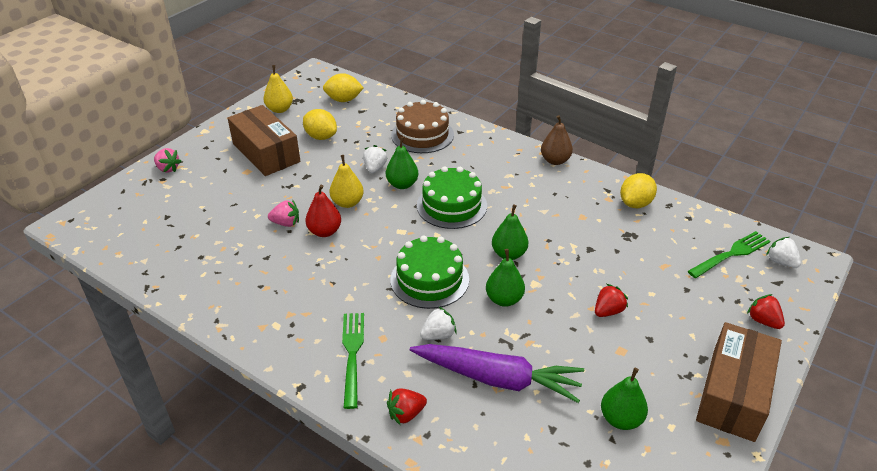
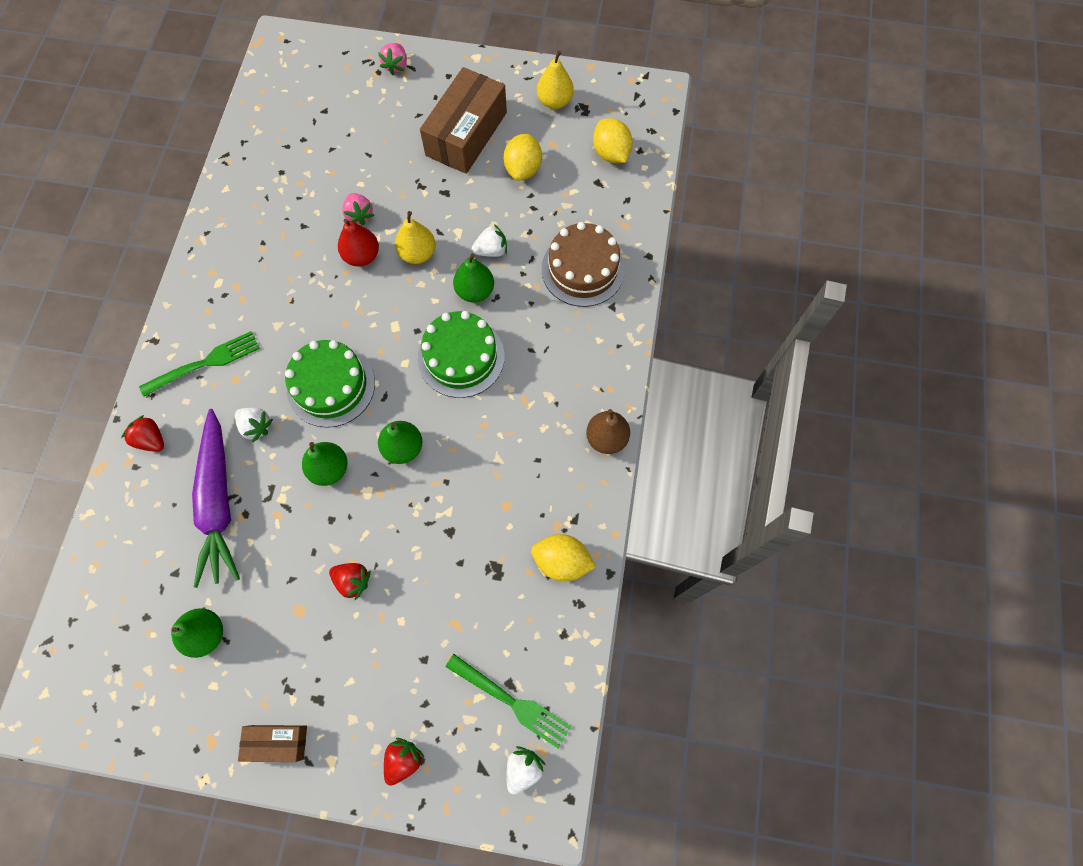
camera: 65 degrees right, 30 degrees up
brown box [696,322,782,442] -> brown box [238,725,307,762], size x0.51

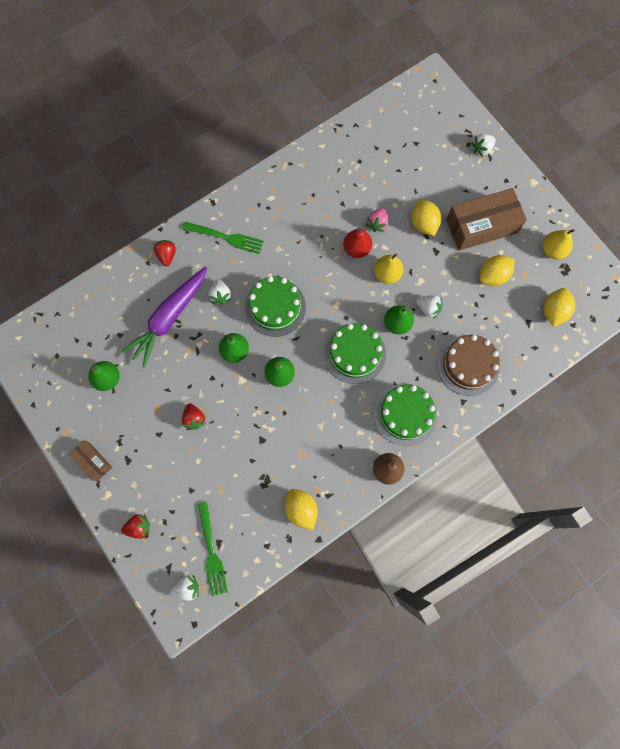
camera: 45 degrees right, 5 degrees up
pink strawberry [378,43,407,75] -> white strawberry [471,134,496,157]
none -> green cake [374,384,437,446]
none -> yellow lemon [412,200,441,236]

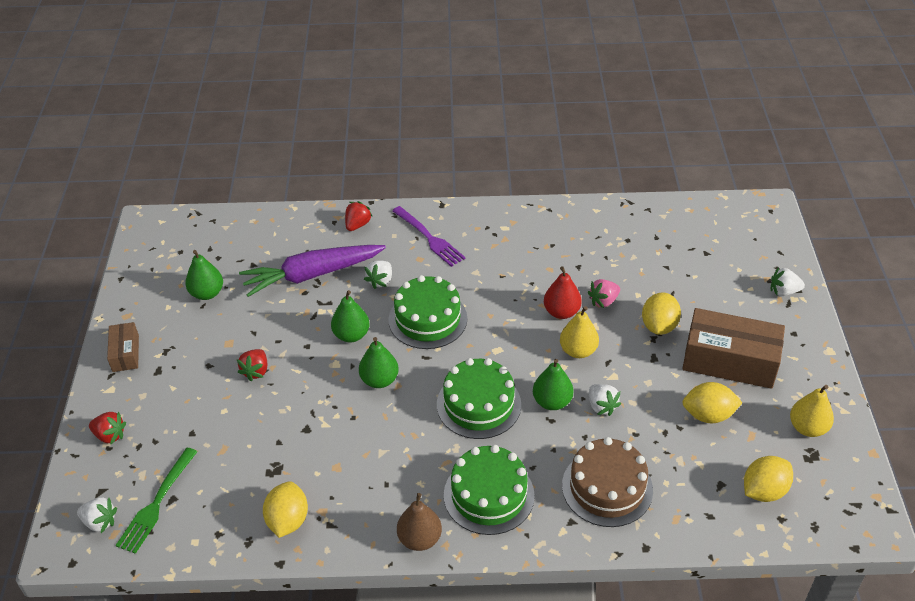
camera: 35 degrees right, 30 degrees down
green fork [183,221,264,254] -> purple fork [392,206,465,267]

